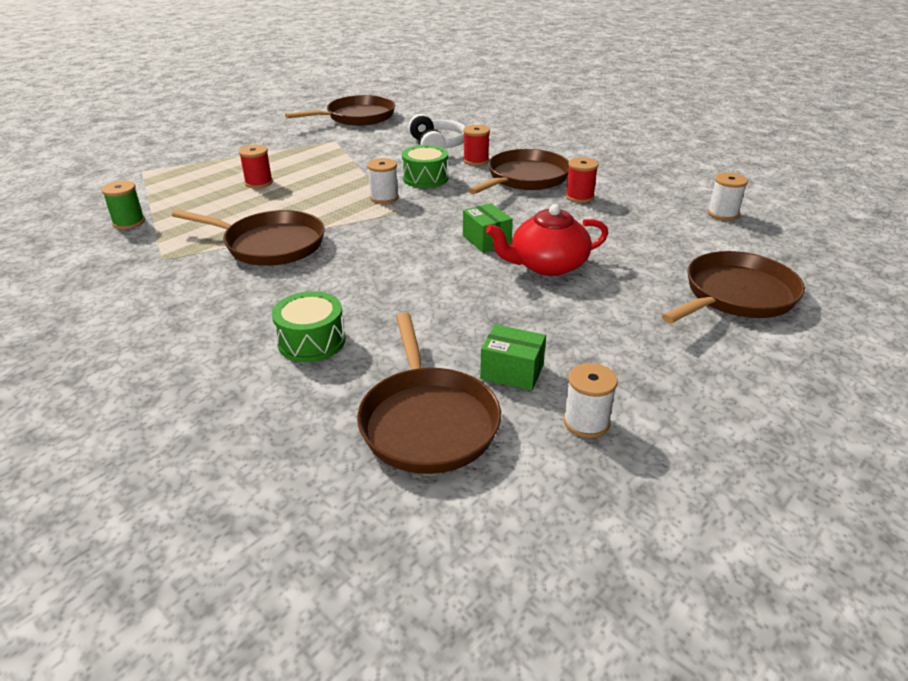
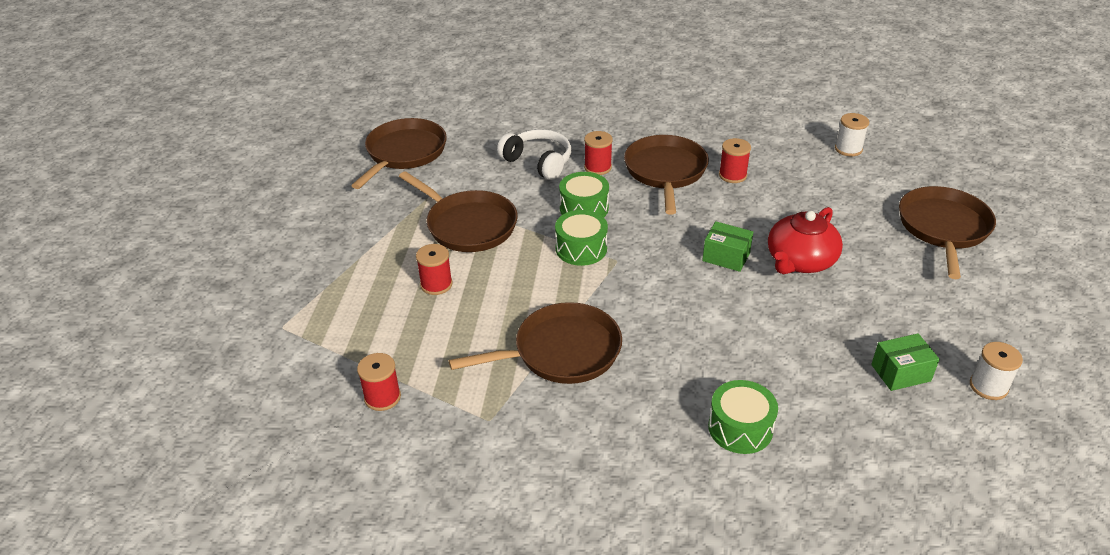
camera: 35 degrees left, 5 degrees up
green spool [102,181,145,229] -> red spool [357,353,401,411]
brown pan [357,313,501,474] -> brown pan moved to [399,171,518,252]
white spool [367,158,399,204] -> green drum [555,210,608,266]

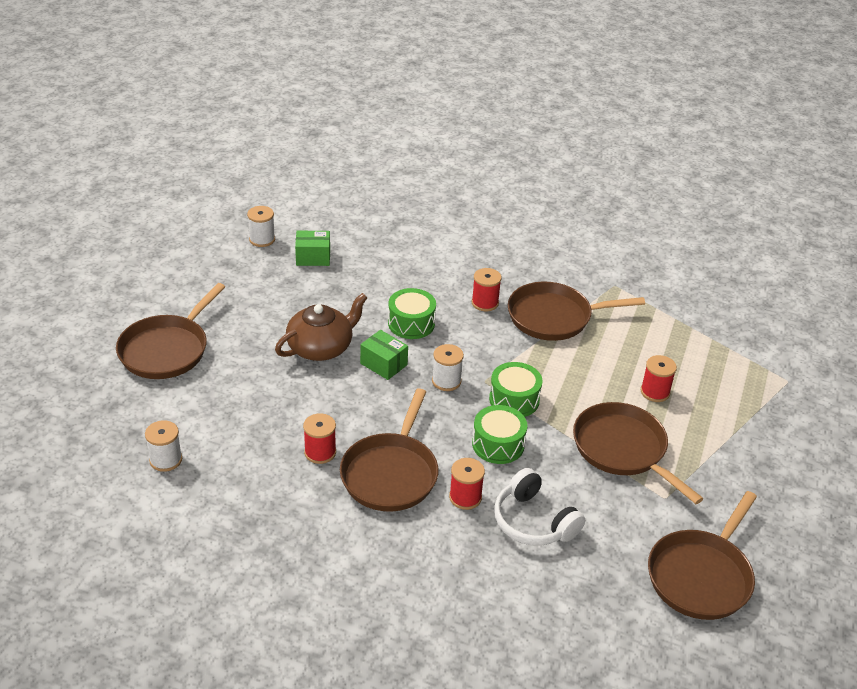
camera: 170 degrees left, 0 degrees up
red spool [357,353,401,411] -> red spool moved to [472,268,502,311]
green drum [708,380,778,454] -> green drum moved to [388,288,436,339]
red teapot [768,207,843,274] -> brown teapot [275,293,368,361]
none -> white spool [432,344,464,391]

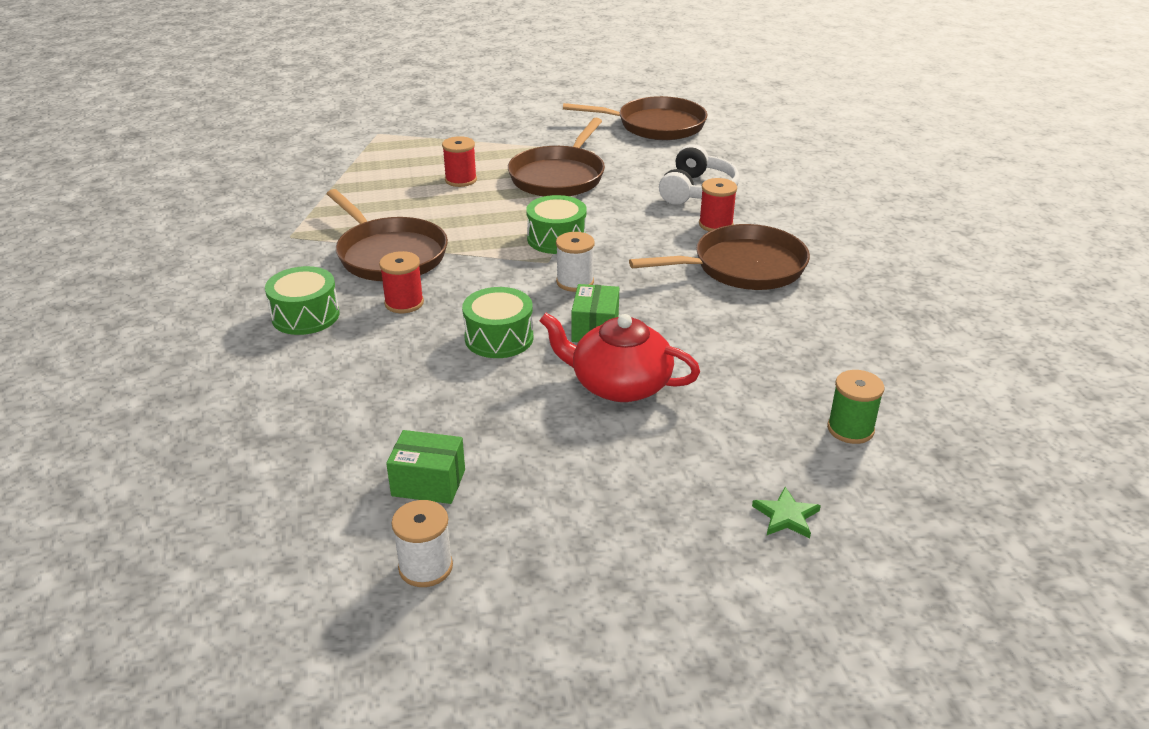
camera: 120 degrees left, 5 degrees down
brown pan [116,283,225,379] -> green star [752,487,821,539]
white spool [145,420,182,472] -> none
brown teapot [275,293,368,361] -> red teapot [539,313,700,402]
green box [295,231,330,266] -> green box turned 45 degrees counterclockwise [386,430,465,504]
red spool [303,413,336,464] -> none
green drum [472,405,527,464] -> green drum moved to [265,266,340,335]
none -> green spool [827,370,885,444]

